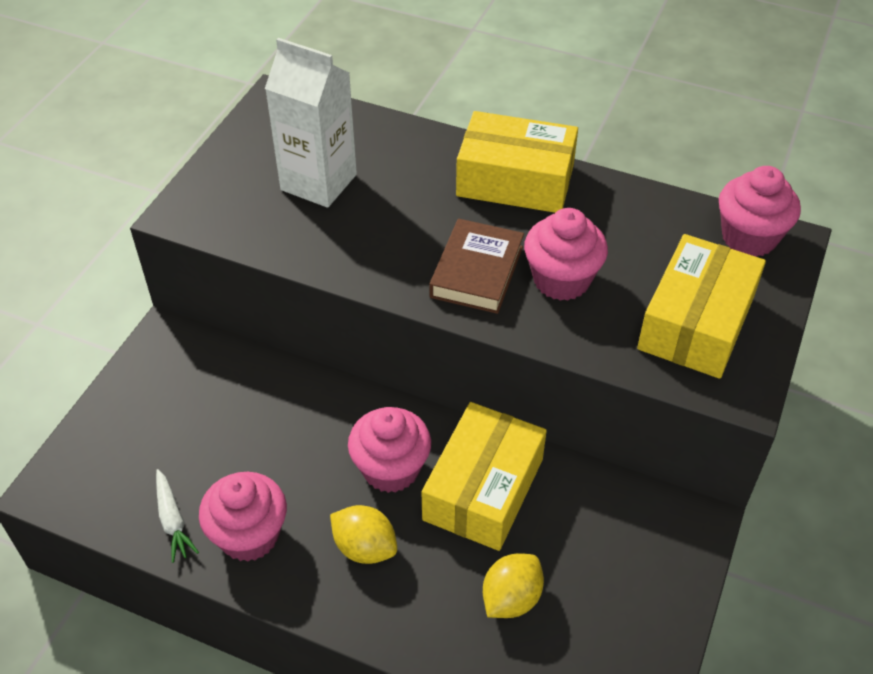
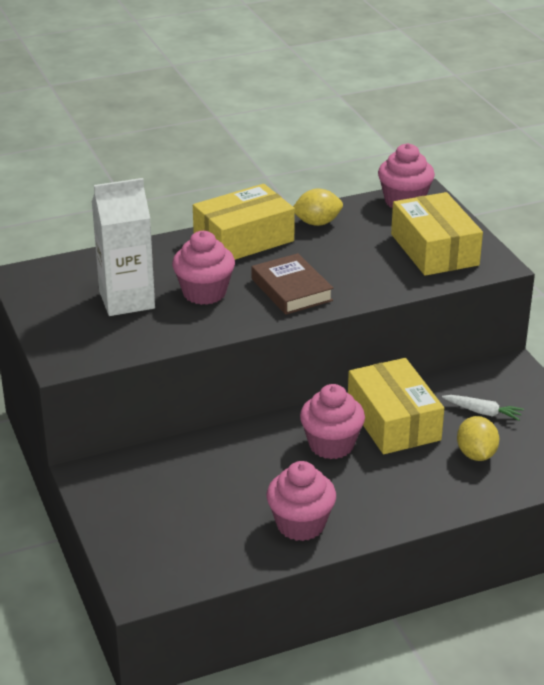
camera: 45 degrees left, 15 degrees down
white carrot [156,469,199,563] -> white carrot moved to [442,395,524,421]
yellow lemon [330,505,397,564] -> yellow lemon moved to [293,189,343,226]
pink cupcake [524,208,608,301] -> pink cupcake moved to [172,231,235,305]

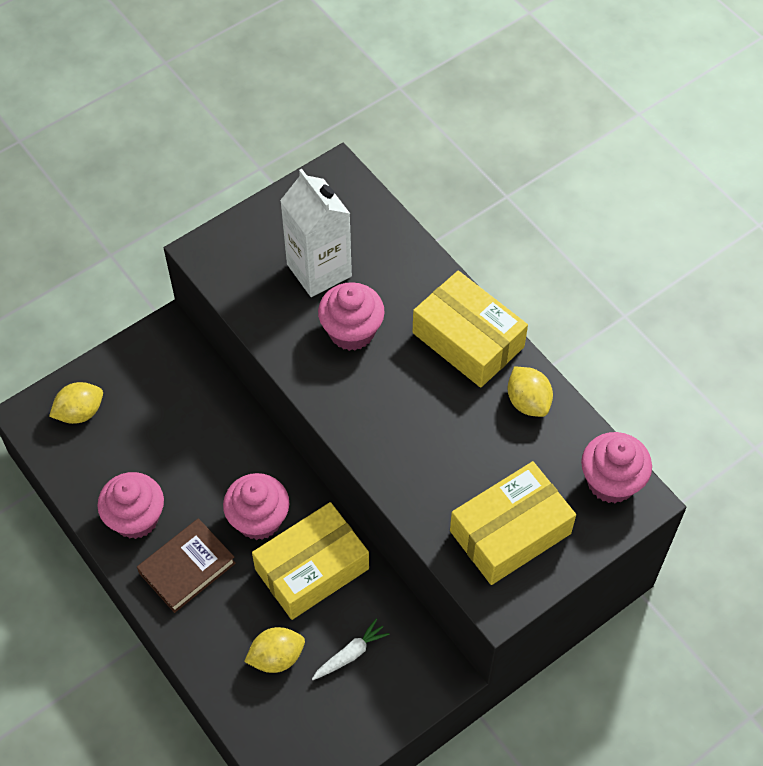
camera: 75 degrees right, 25 degrees up
brown book [251,253,333,315] -> brown book moved to [137,518,236,613]
white carrot [442,395,524,421] -> white carrot turned 135 degrees counterclockwise [312,618,390,680]
none -> yellow lemon [49,382,103,424]

